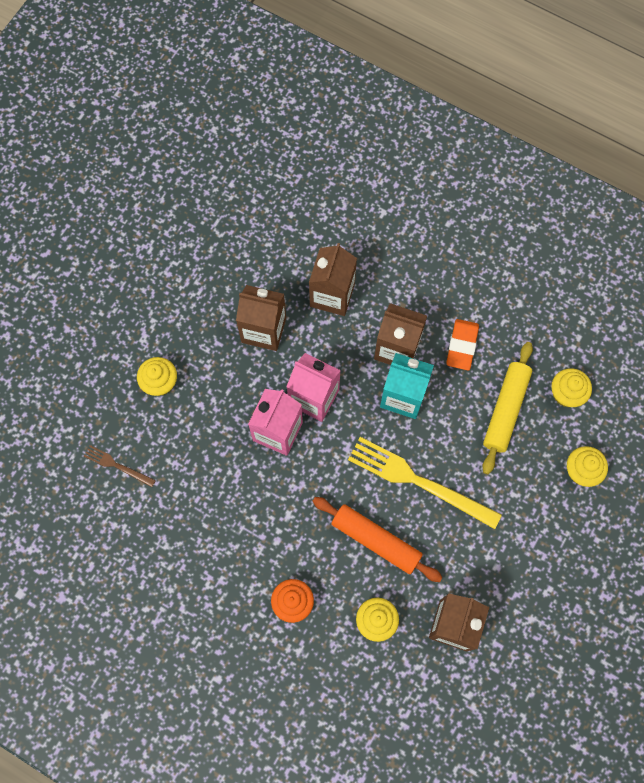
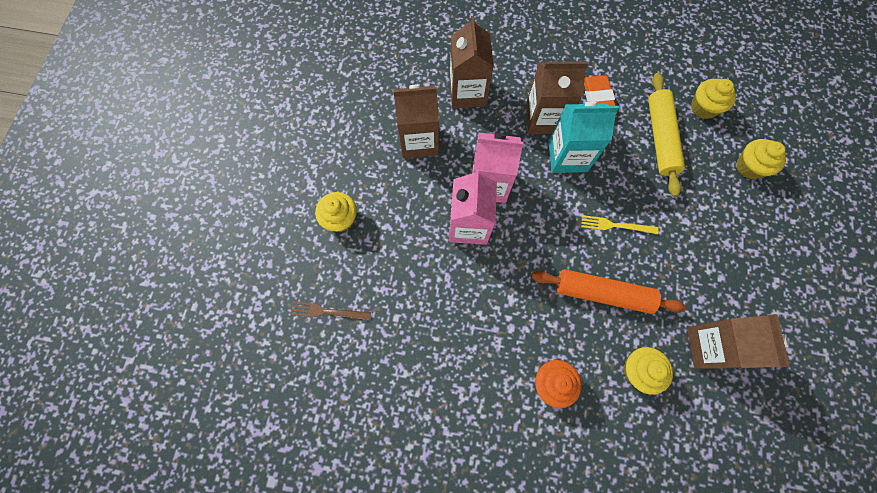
camera: 20 degrees left, 0 degrees up
yellow fork [348,437,502,529] -> yellow fork [581,215,659,234], size x0.48

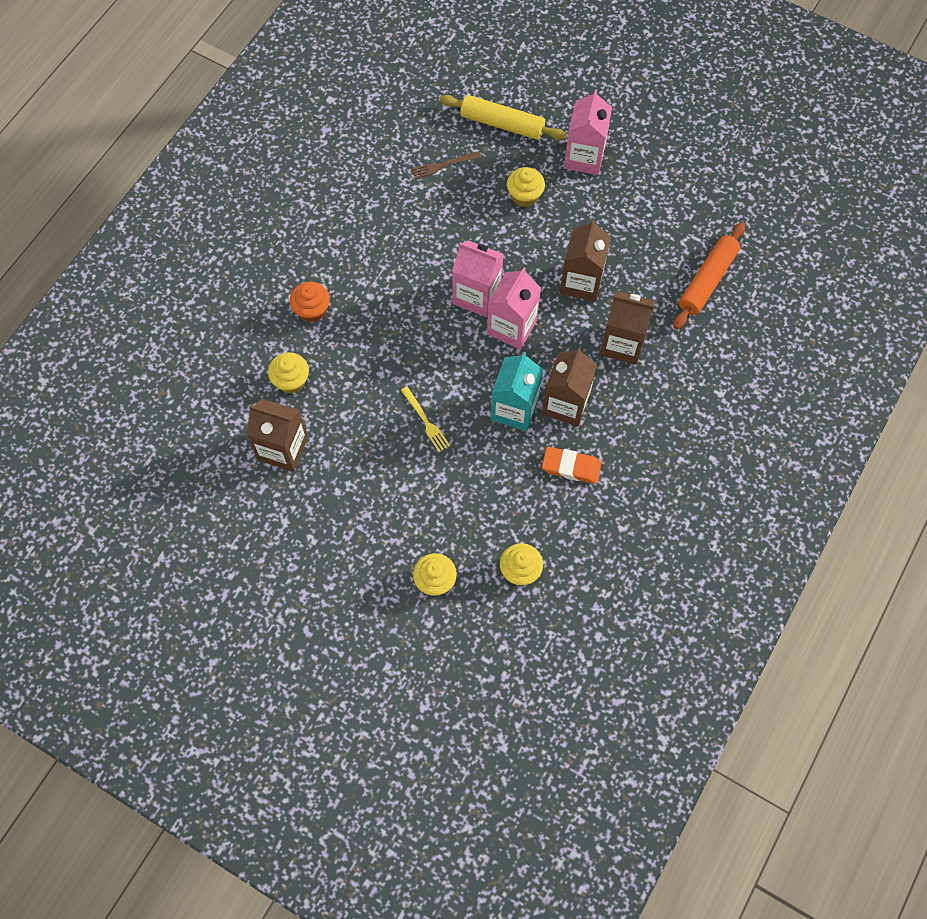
camera: 110 degrees right, 5 degrees down
brown fork [290,301,371,321] -> brown fork turned 135 degrees counterclockwise [411,151,481,179]
orange rolling pin [531,269,686,314] -> orange rolling pin moved to [673,222,745,329]
yellow fork [581,215,659,234] -> yellow fork turned 120 degrees clockwise [401,386,450,452]
yellow rolling pin [648,73,685,197] -> yellow rolling pin moved to [440,95,567,140]
none -> pink carton [564,89,612,175]

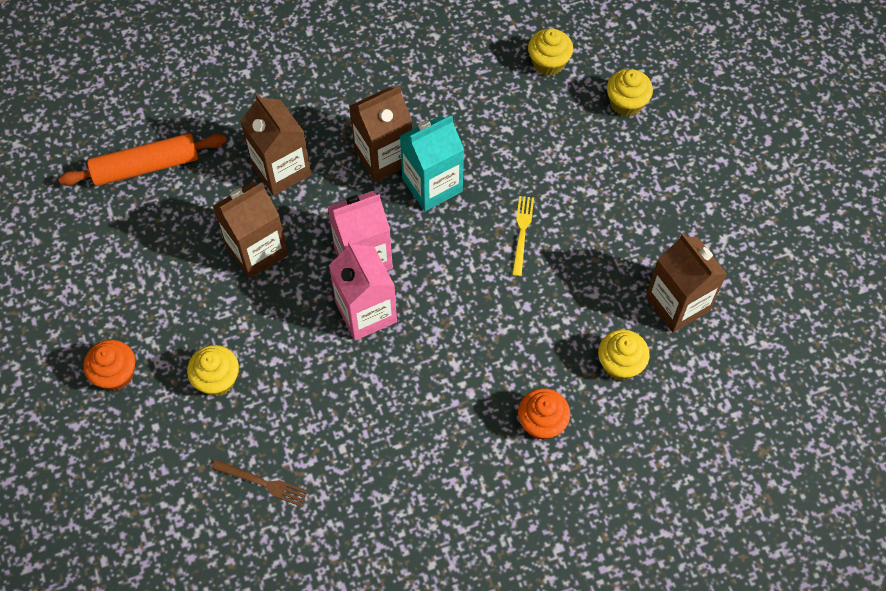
camera: 140 degrees left, 5 degrees down
yellow rolling pin [440,95,567,140] -> none
orange eraser [542,447,601,484] -> none
pink carton [564,89,612,175] -> orange cupcake [83,340,135,391]

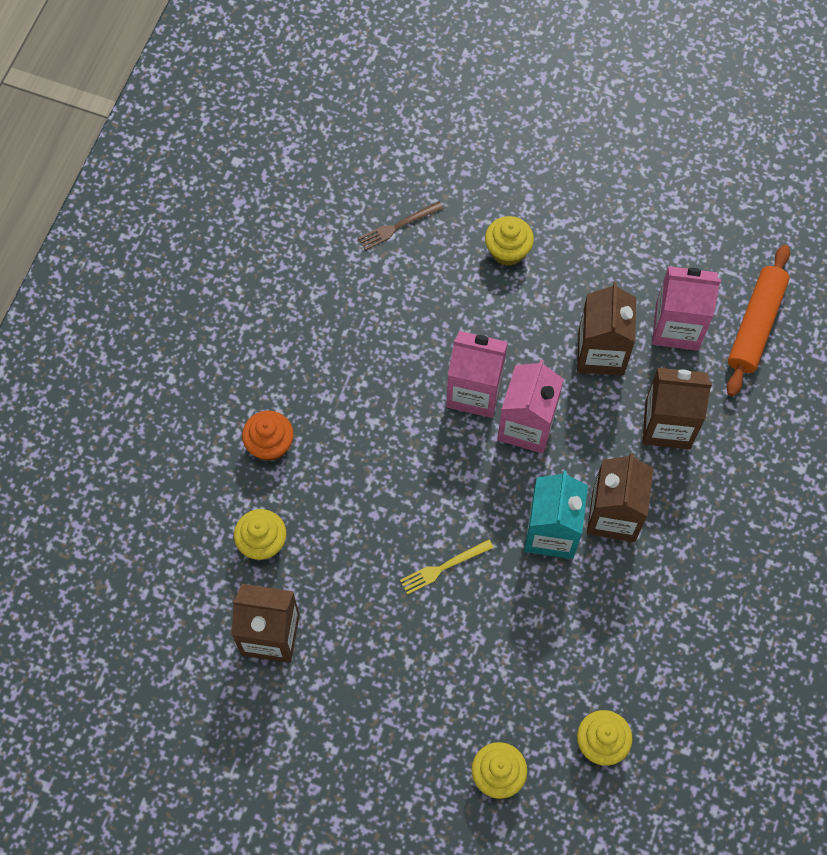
camera: 130 degrees right, 5 degrees up
orange cupcake [83,340,135,391] -> none
yellow fork [512,196,534,276] -> yellow fork turned 105 degrees clockwise [400,539,494,595]
none -> pink carton [652,266,721,351]

